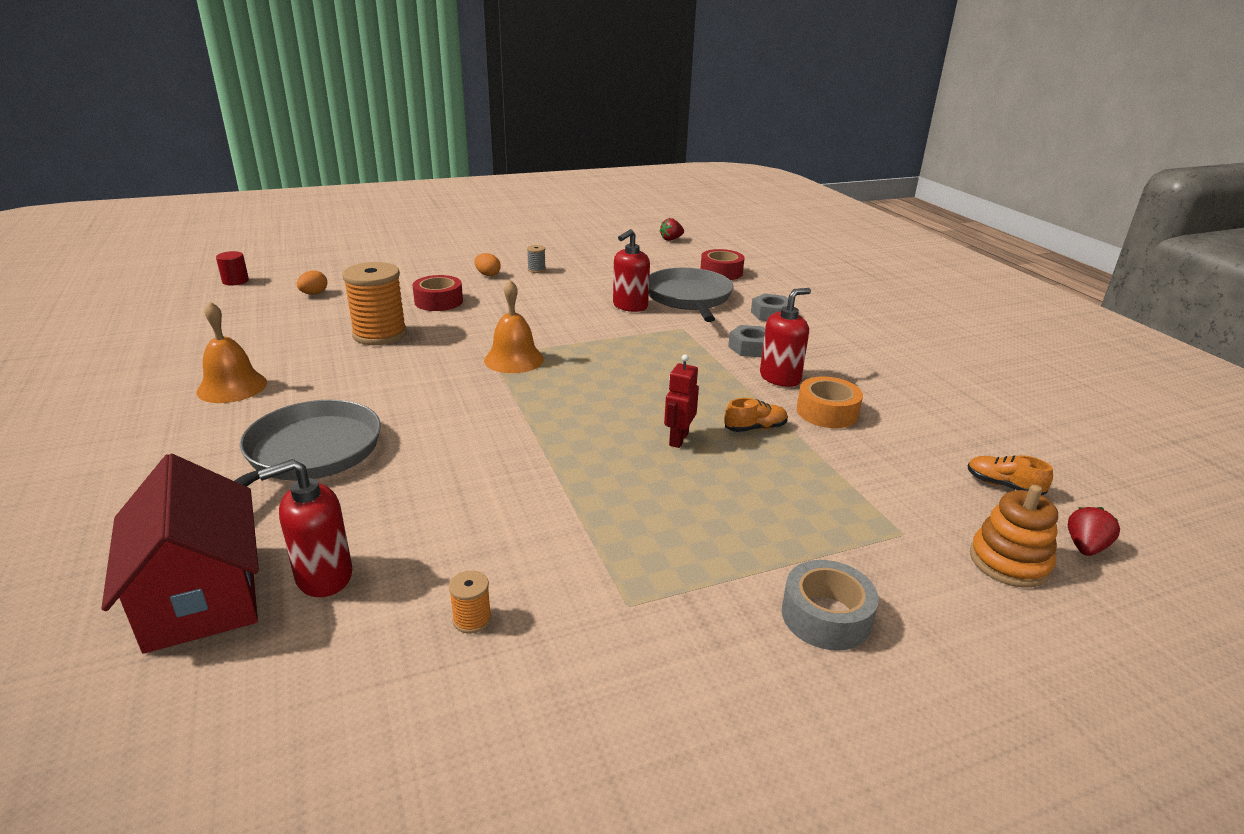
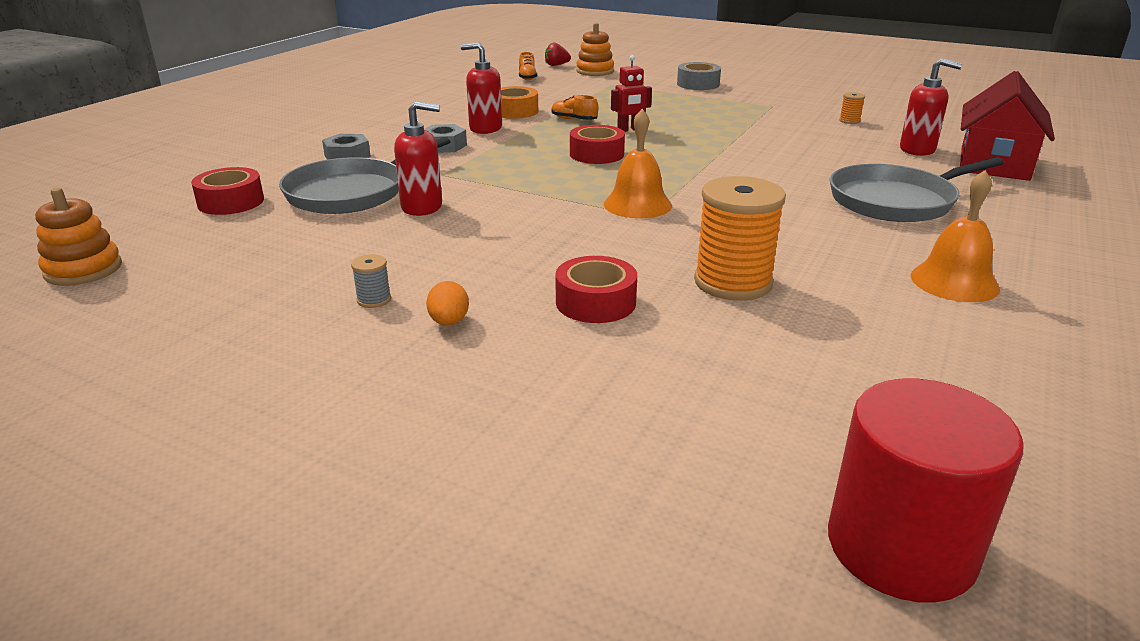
camera: 130 degrees left, 0 degrees up
red cylinder [216,251,249,286] -> red cylinder [828,378,1024,603], size x2.16
orange egg [297,270,327,295] -> none
red strawberry [660,218,684,241] -> orange stacking toy [35,188,122,286]
none -> red tape [570,125,625,164]

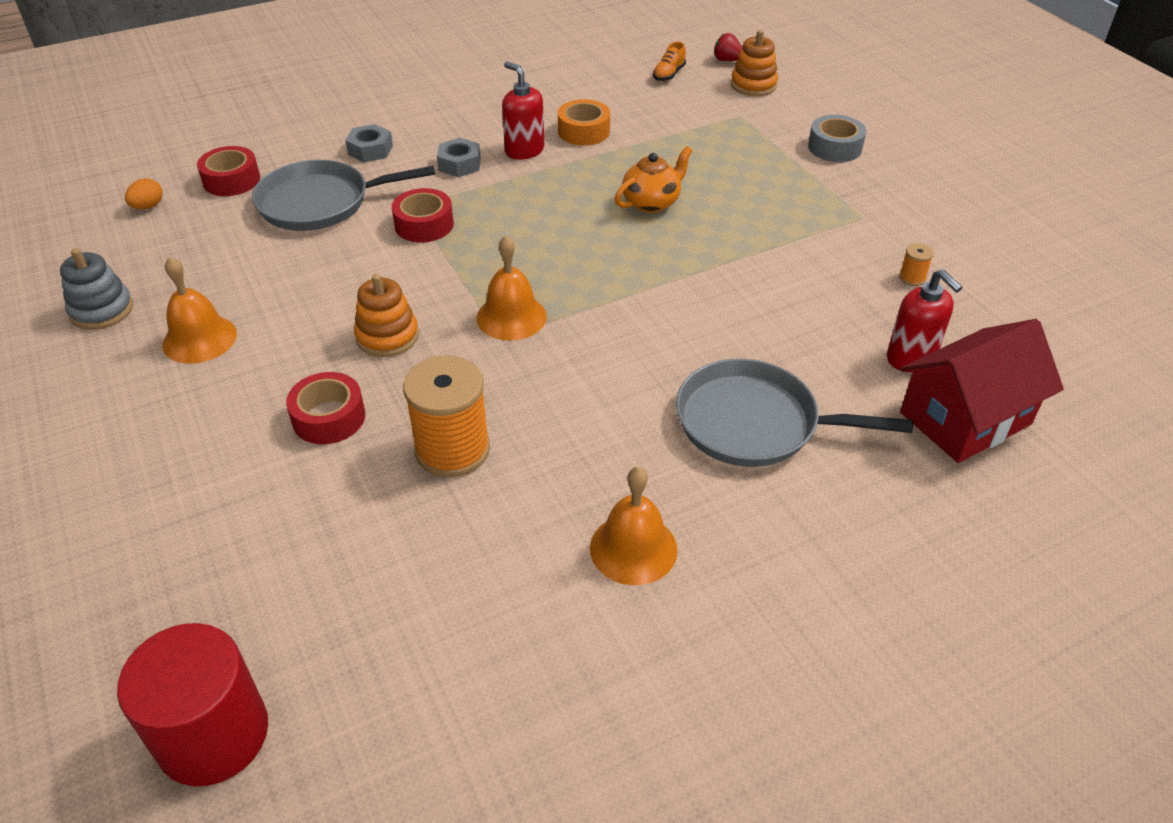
camera: 35 degrees right, 15 degrees up
orange stacking toy [35,188,122,286] -> orange stacking toy moved to [354,274,419,357]
grey spool [351,254,391,308] -> orange bell [162,257,237,364]
red soap dispenser [394,101,442,216] -> none
orange egg [426,281,469,326] -> orange egg moved to [125,178,162,209]
orange shoe [551,95,598,120] -> none
red tape [570,125,625,164] -> red tape moved to [392,188,454,242]
red robot [611,55,652,132] -> orange teapot [615,146,693,213]
none -> grey stacking toy [60,248,133,330]

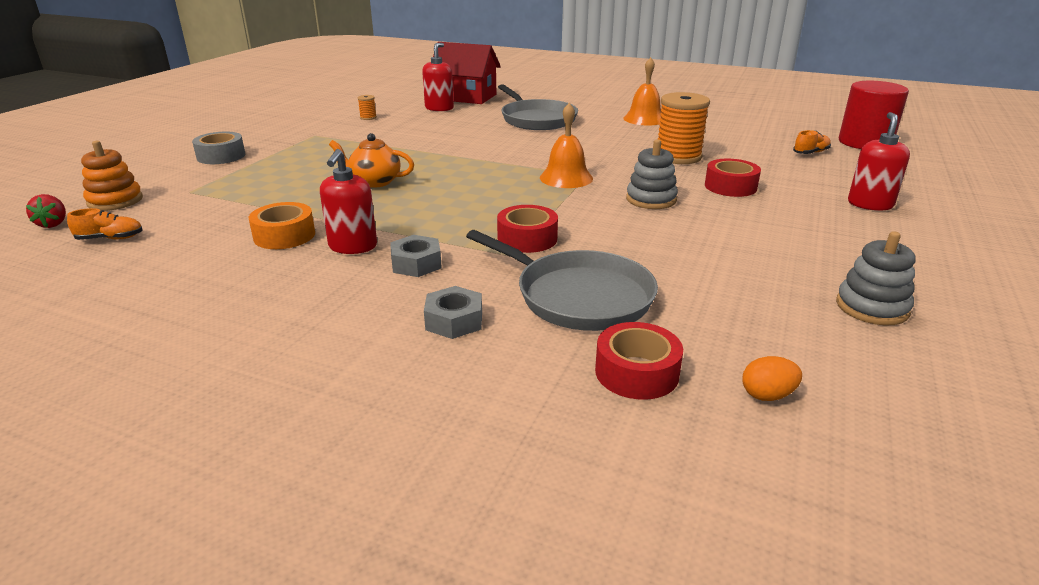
camera: 130 degrees left, 15 degrees down
orange bell [162,257,237,364] -> none
orange stacking toy [354,274,419,357] -> grey stacking toy [626,139,678,209]
none -> orange shoe [793,130,831,154]
none -> red soap dispenser [848,112,910,211]

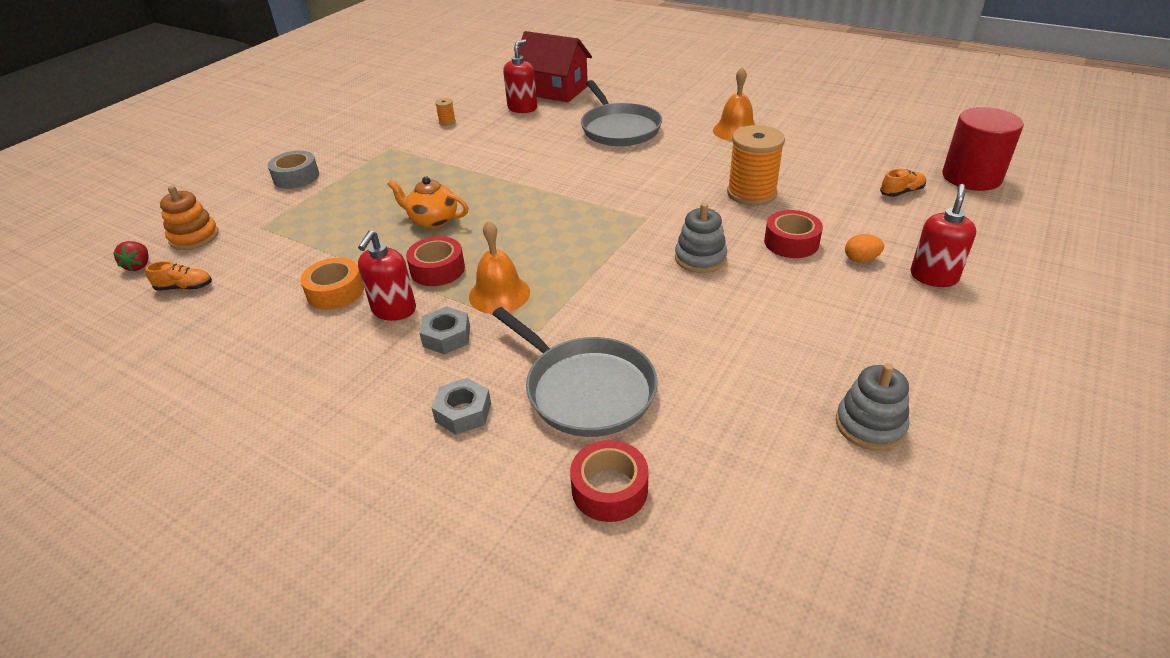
camera: 10 degrees right, 10 degrees up
red tape [497,205,558,253] -> red tape moved to [406,236,465,286]
orange bell [540,103,593,188] -> orange bell moved to [469,220,530,314]
orange egg [742,356,802,401] -> orange egg moved to [845,234,884,262]

